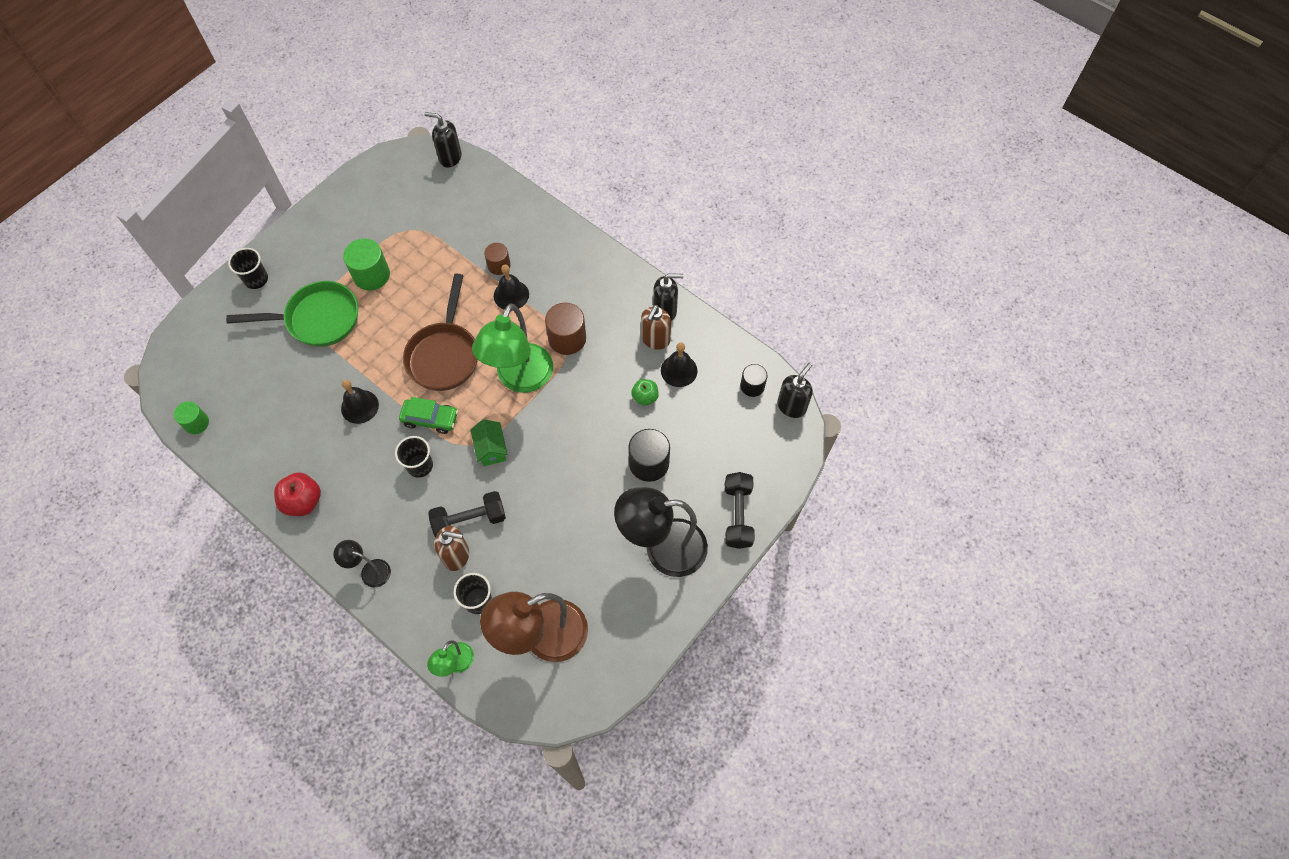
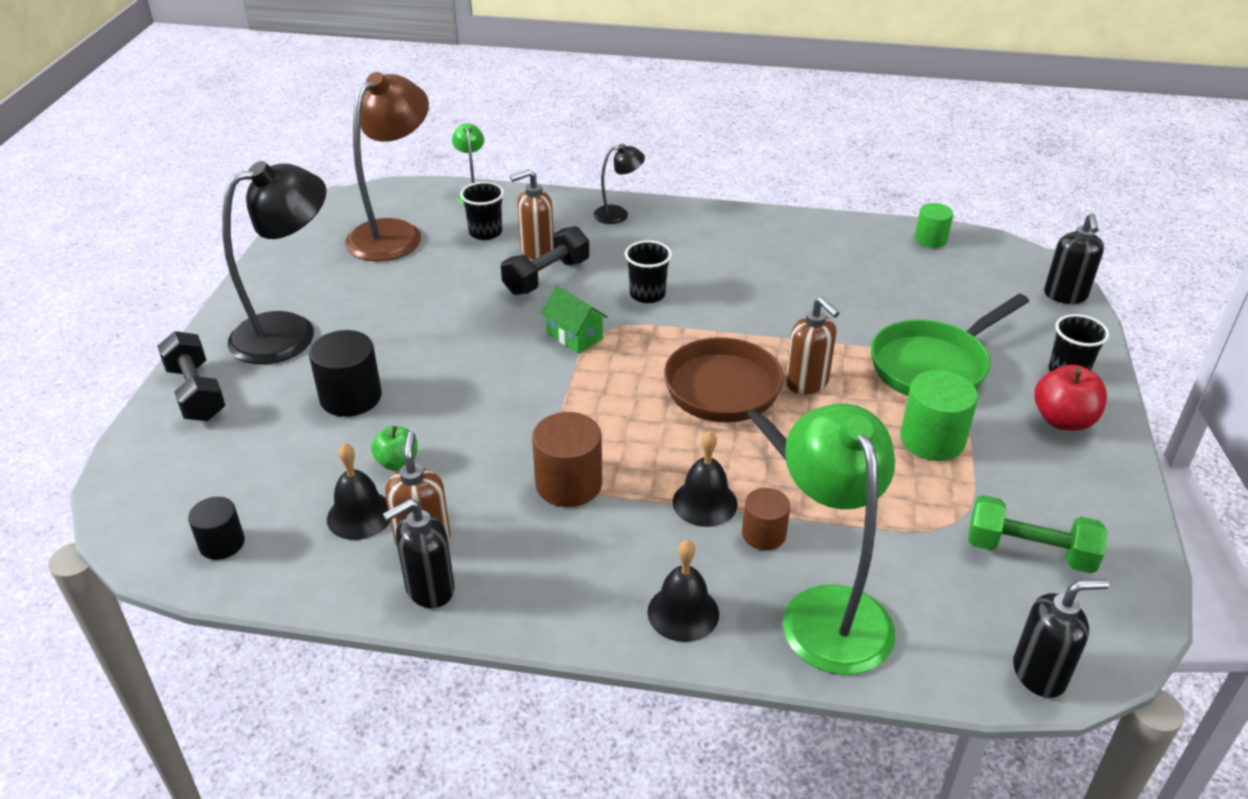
camera: 150 degrees right, 25 degrees down
red apple [274,472,321,516] -> red apple moved to [1035,365,1107,431]
black bell [341,380,379,424] -> black bell moved to [647,540,719,642]
green car [399,397,458,434] -> none
green lamp [472,303,553,393] -> green lamp moved to [783,404,895,675]
black soap dispenser [777,362,813,418] -> black soap dispenser moved to [1044,213,1104,304]
none -> brown soap dispenser [785,297,839,394]
none -> green dumbbell [968,495,1108,573]

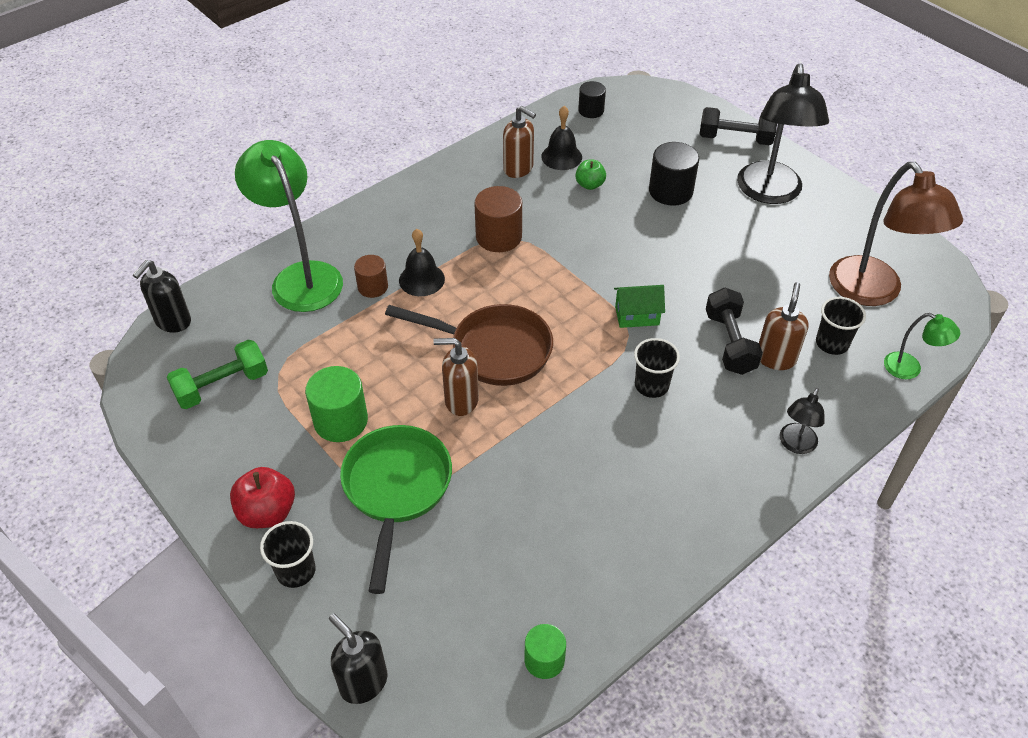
camera: 130 degrees right, 10 degrees up
black soap dispenser [383,499,455,608] -> none
black bell [647,540,719,642] -> none
green lamp [783,404,895,675] -> green lamp turned 150 degrees counterclockwise [235,140,343,312]

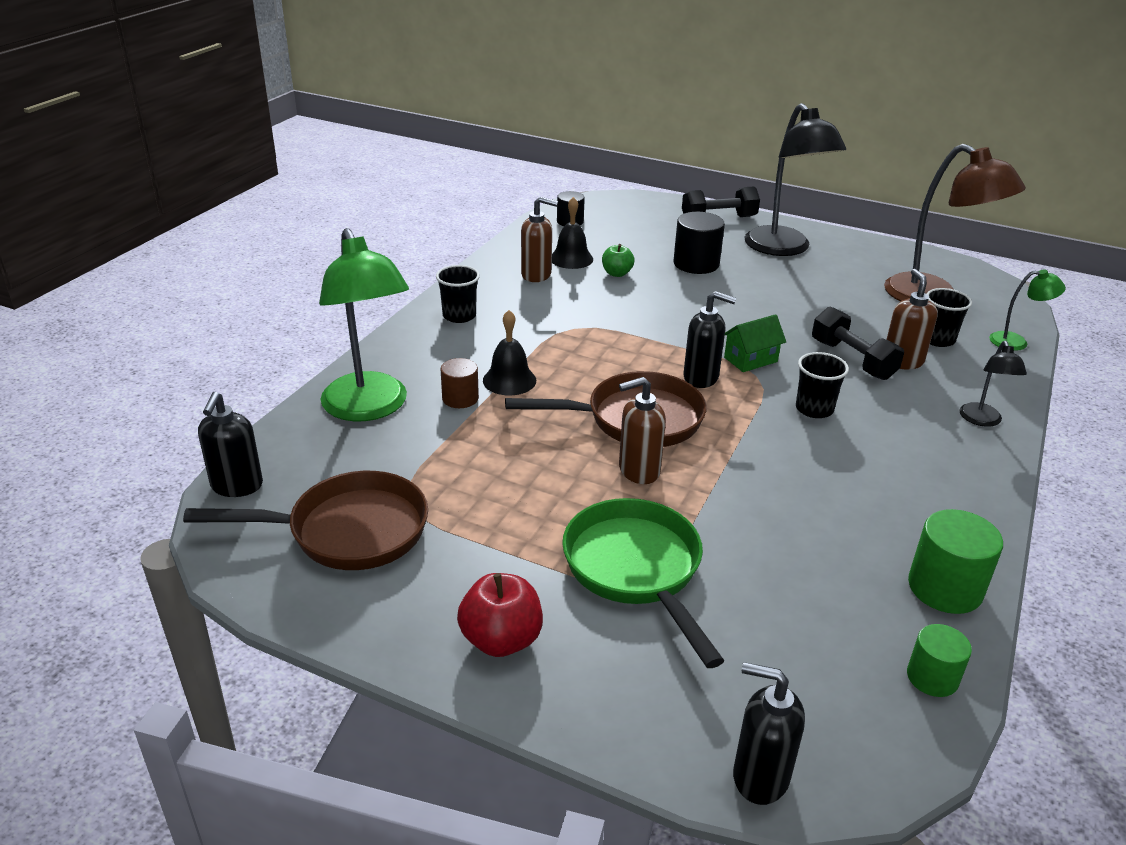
camera: 25 degrees left, 15 degrees down
green dumbbell [167,340,268,409] -> brown pan [183,471,428,570]
green lamp [235,140,343,312] -> green lamp turned 150 degrees counterclockwise [319,228,409,421]
black cup [260,521,316,588] -> black cup moved to [436,265,480,323]
green cylinder [305,366,368,442] -> green cylinder moved to [908,509,1003,614]
brown cylinder [475,186,522,252] -> none
none -> black soap dispenser [683,291,736,388]

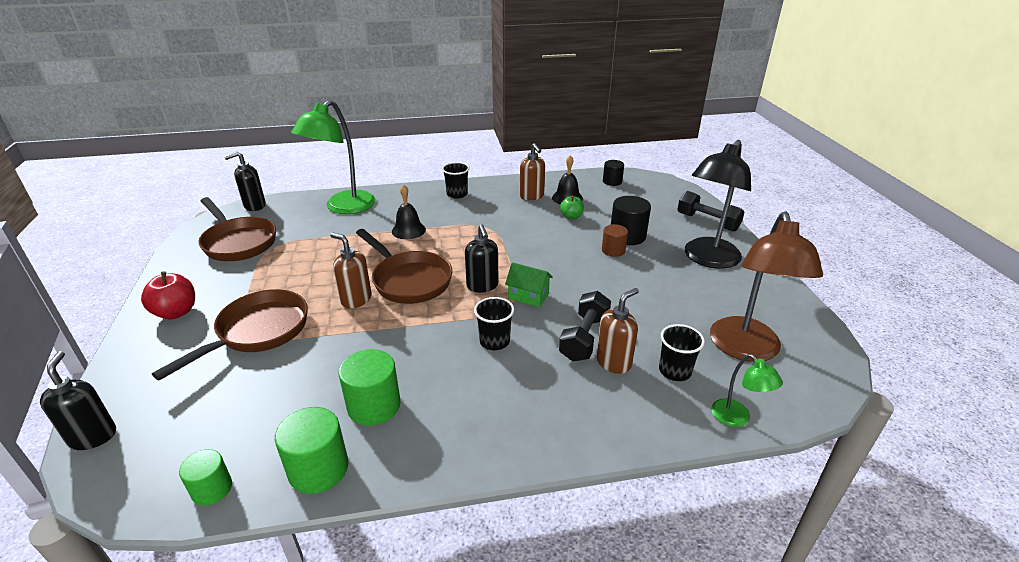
camera: 55 degrees right, 0 degrees up
brown cylinder [440,358,479,408] -> brown cylinder moved to [602,224,628,257]
green pan [562,498,725,668] -> brown pan [152,289,308,380]
black lamp [960,341,1027,427] -> none
none -> green cylinder [339,349,401,426]

